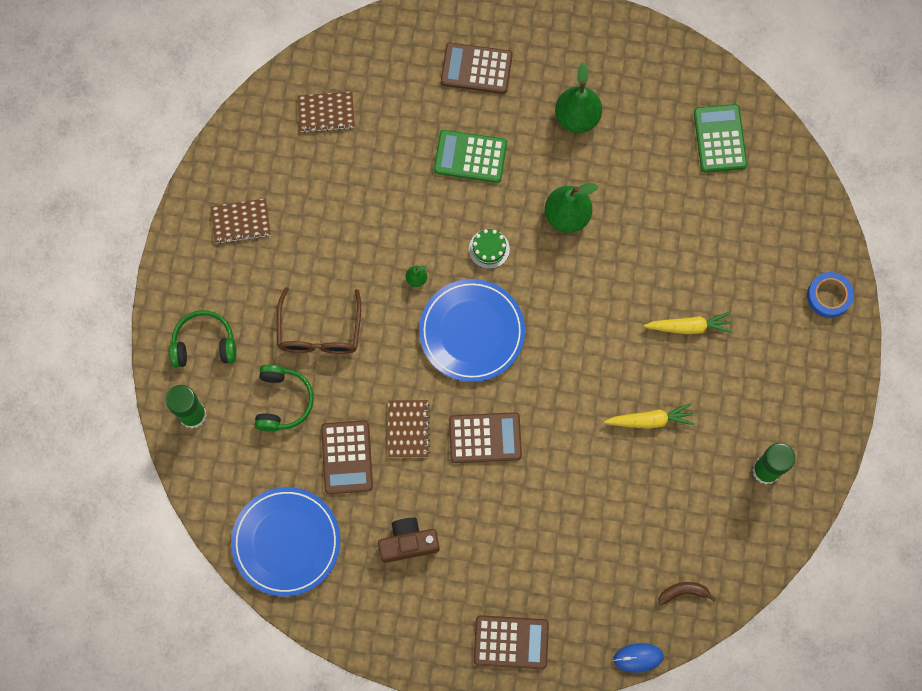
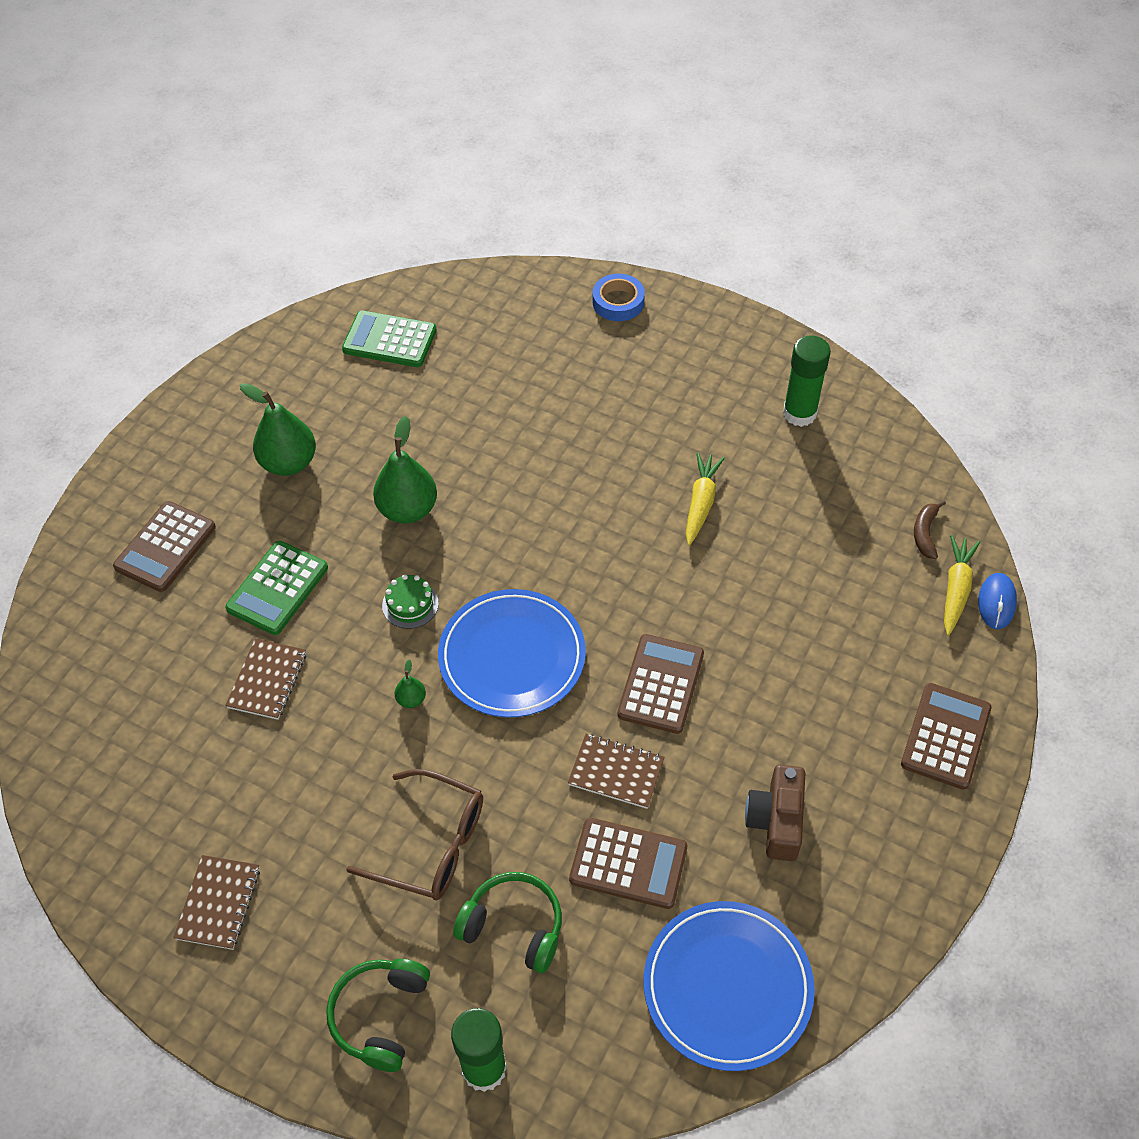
camera: 70 degrees left, 20 degrees down
brown notebook [297,91,355,133] -> brown notebook moved to [225,638,306,720]
yellow carrot [644,312,733,334] -> yellow carrot moved to [944,535,980,636]

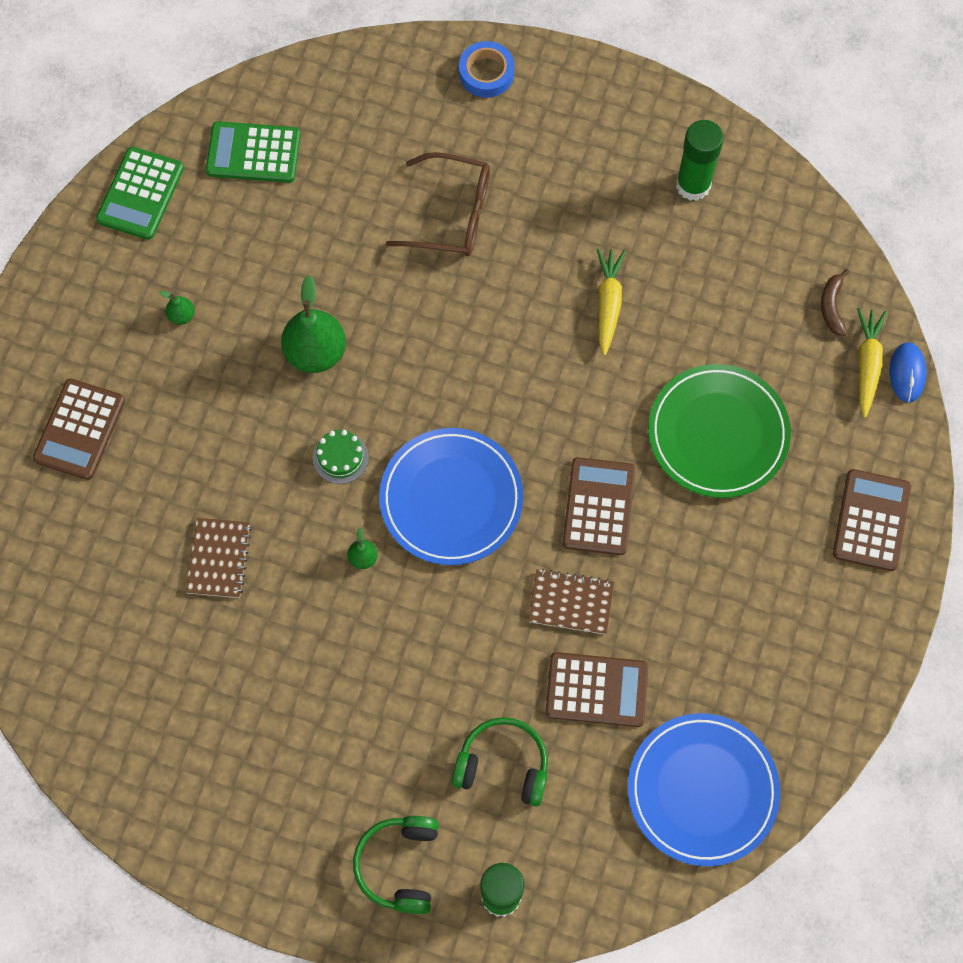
camera: 10 degrees left, 15 degrees up
brown notebook [173,855,260,950] -> none
green calculator [225,541,328,635] -> green calculator moved to [96,147,184,240]
green pear [240,383,316,476] -> green pear [159,291,195,325], size x0.45
brown glasses [346,769,483,900] -> brown glasses moved to [386,152,490,256]
brown camera [745,765,805,861] -> none
none -> green plate [648,364,791,498]

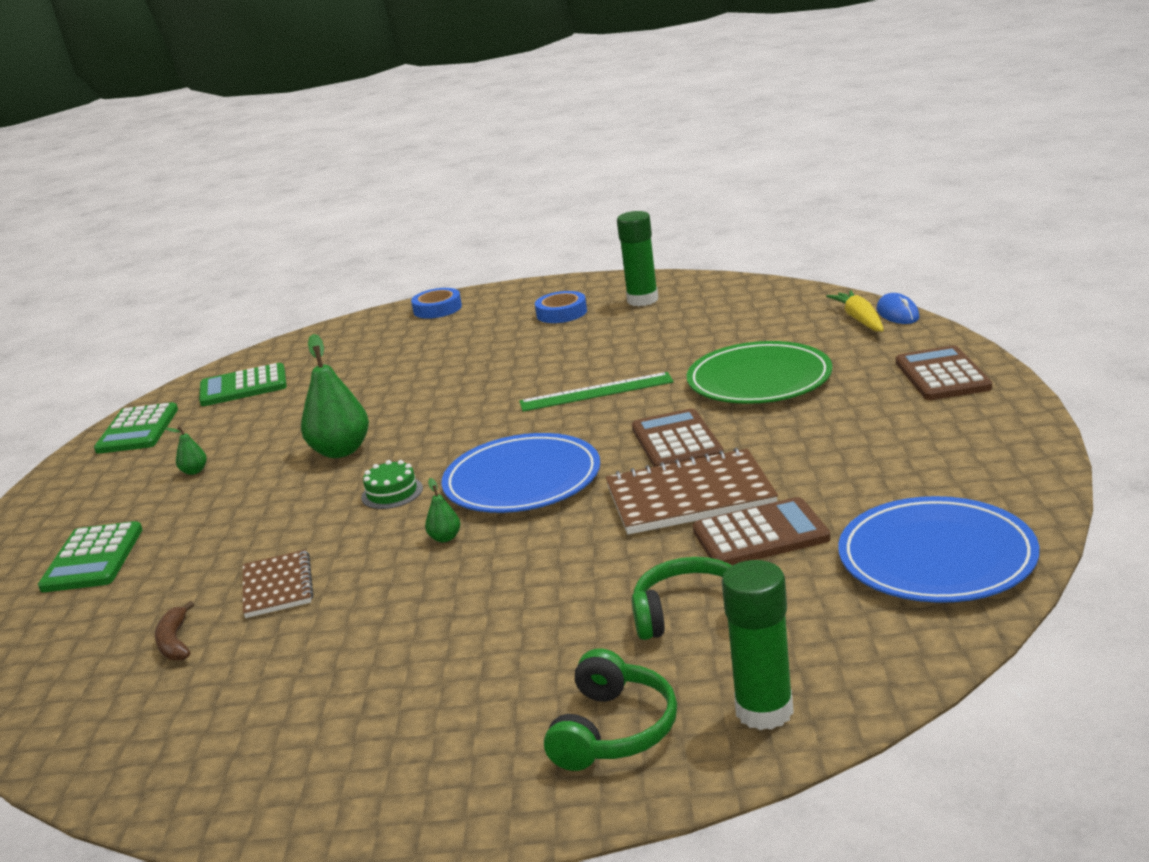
camera: 15 degrees left, 45 degrees down
brown calculator [33,379,125,480] -> green calculator [38,521,143,592]
green headphones [353,816,439,914] -> green headphones turned 150 degrees counterclockwise [544,648,677,771]
brown glasses [386,152,490,256] -> none
brown notebook [528,569,614,635] -> brown notebook [605,448,778,534], size x1.66
yellow carrot [597,249,626,356] -> none
brown banana [821,269,850,336] -> brown banana moved to [155,601,194,661]
none -> green ruler [519,372,674,412]
none -> blue tape [535,291,587,323]

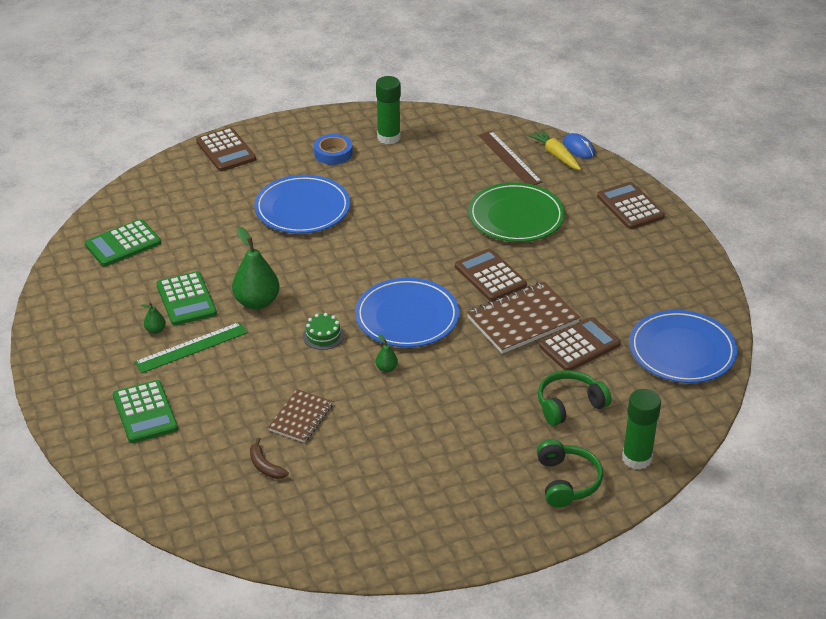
camera: 25 degrees left, 15 degrees up
green calculator [94,402,178,454] -> green calculator moved to [156,272,217,326]
brown notebook [243,550,314,618] -> brown notebook turned 60 degrees clockwise [268,389,333,443]
blue tape [411,288,462,319] -> brown calculator [196,128,256,171]
green ruler [519,372,674,412] -> green ruler moved to [134,322,248,373]
none -> blue plate [254,175,350,234]
none -> brown ruler [478,131,542,185]

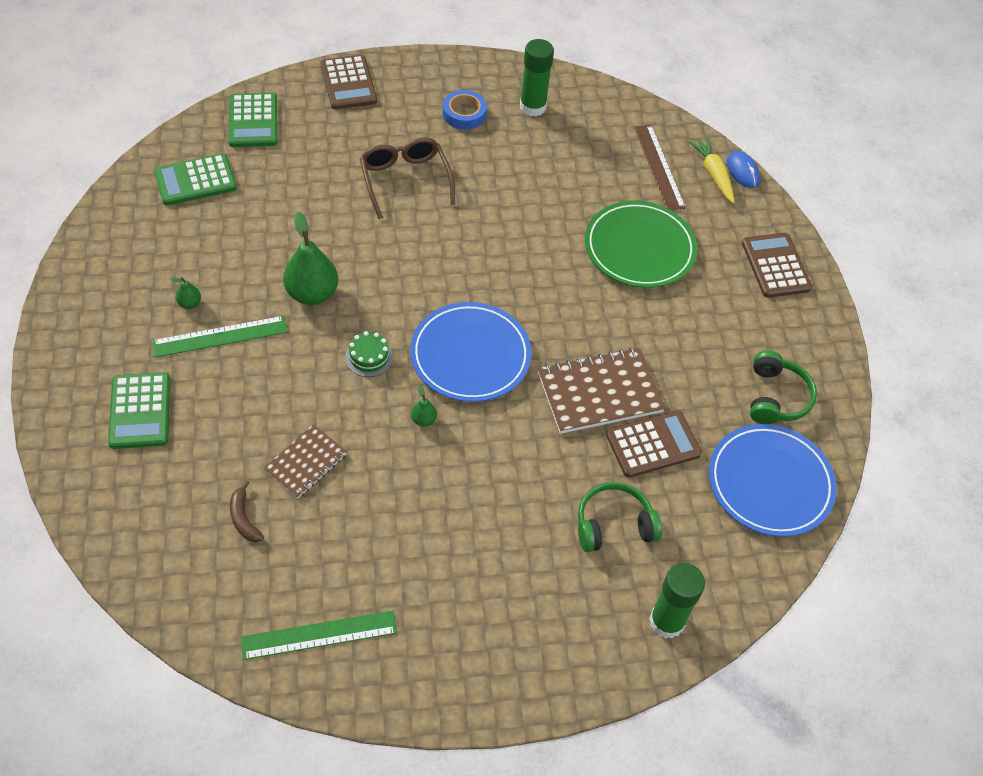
camera: 10 degrees right, 15 degrees up
green calculator [156,272,217,326] -> green calculator moved to [228,93,278,147]
blue plate [254,175,350,234] -> brown glasses [360,137,455,219]
brown calculator [455,248,527,302] -> none
green headphones [537,439,603,508] -> green headphones moved to [750,350,817,424]
none -> green ruler [241,611,397,660]

